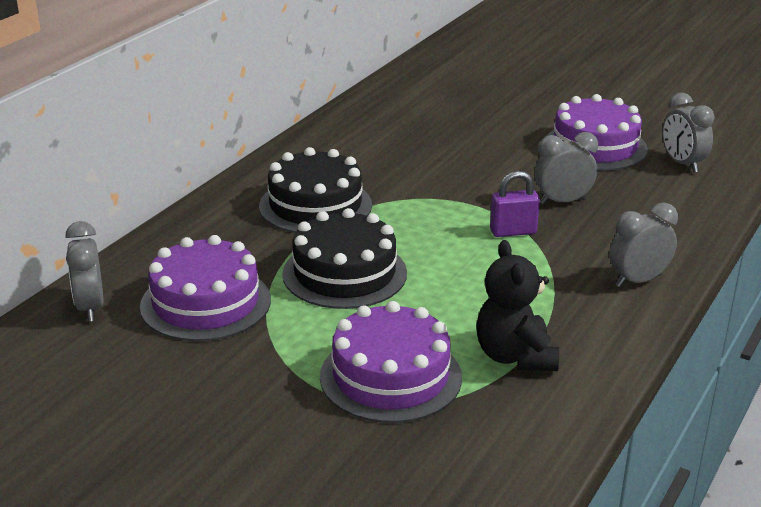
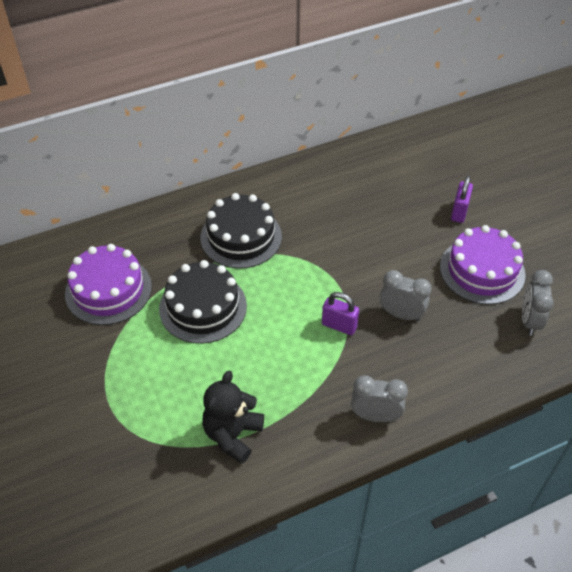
camera: 35 degrees right, 20 degrees up
grey clock [65,221,104,322] -> none
purple cake [320,301,462,423] -> none
none -> purple padlock [451,175,473,223]

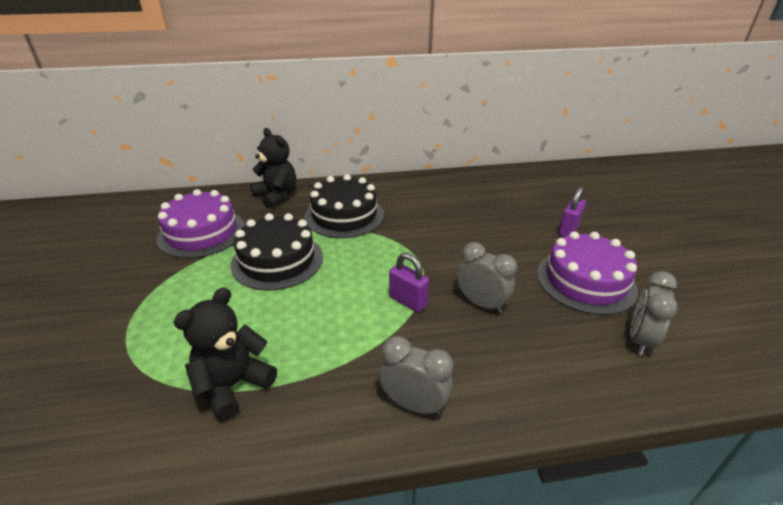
camera: 15 degrees right, 15 degrees down
none -> black teddy bear [250,128,296,208]

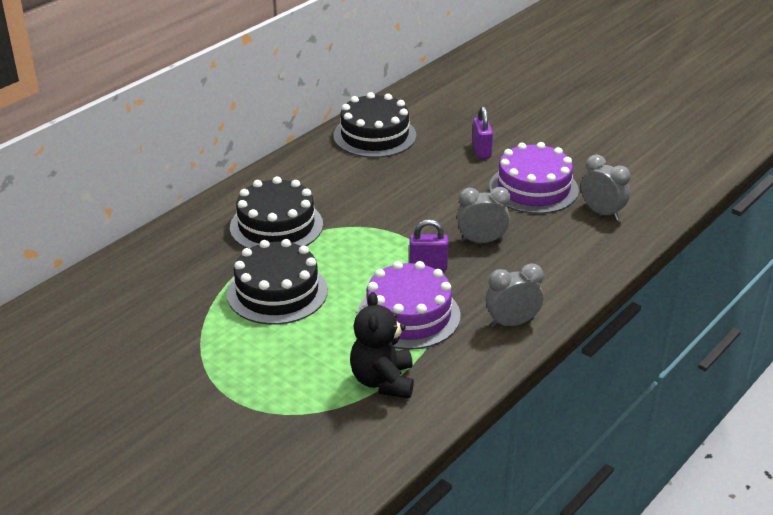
camera: 40 degrees left, 0 degrees up
purple cake [157,189,245,258] -> purple cake moved to [357,261,461,350]
black teddy bear [250,128,296,208] -> none
grey clock [630,271,678,356] -> grey clock turned 150 degrees clockwise [581,154,631,221]
none -> black cake [333,92,416,158]

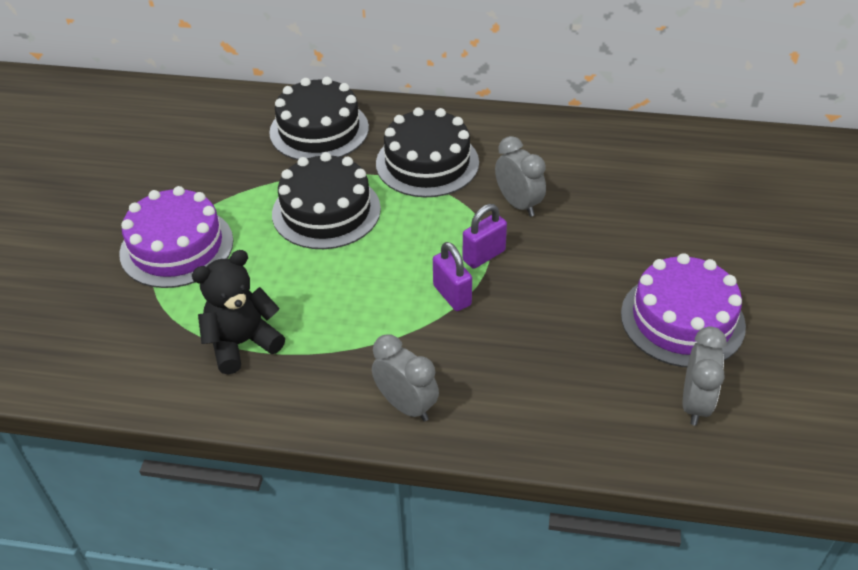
camera: 60 degrees right, 10 degrees up
black cake [333,92,416,158] -> black cake moved to [269,77,369,160]
purple cake [357,261,461,350] -> purple cake moved to [119,186,233,288]
grey clock [457,187,511,243] -> grey clock moved to [495,136,546,217]
purple padlock [472,106,493,159] -> purple padlock moved to [463,204,507,269]

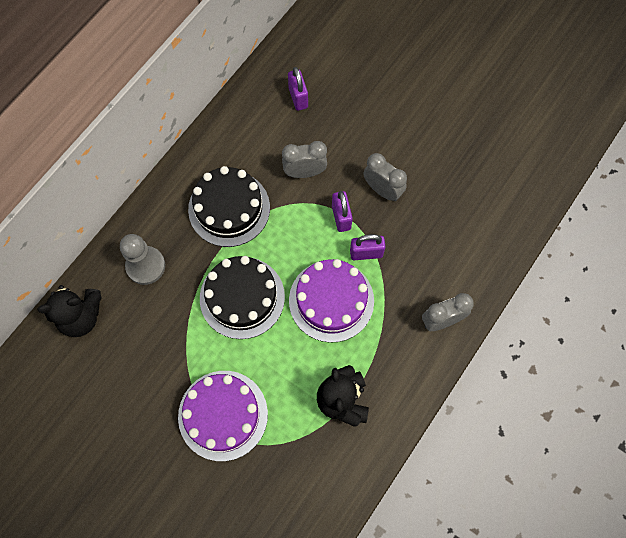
camera: 65 degrees left, 25 degrees up
black cake [269,77,369,160] -> grey pawn [120,234,165,285]
purple cake [621,253,746,367] -> purple cake moved to [289,259,374,343]
grey clock [683,326,726,426] -> grey clock moved to [364,153,407,201]
none -> black teddy bear [38,285,102,337]
none -> purple padlock [288,67,308,111]

